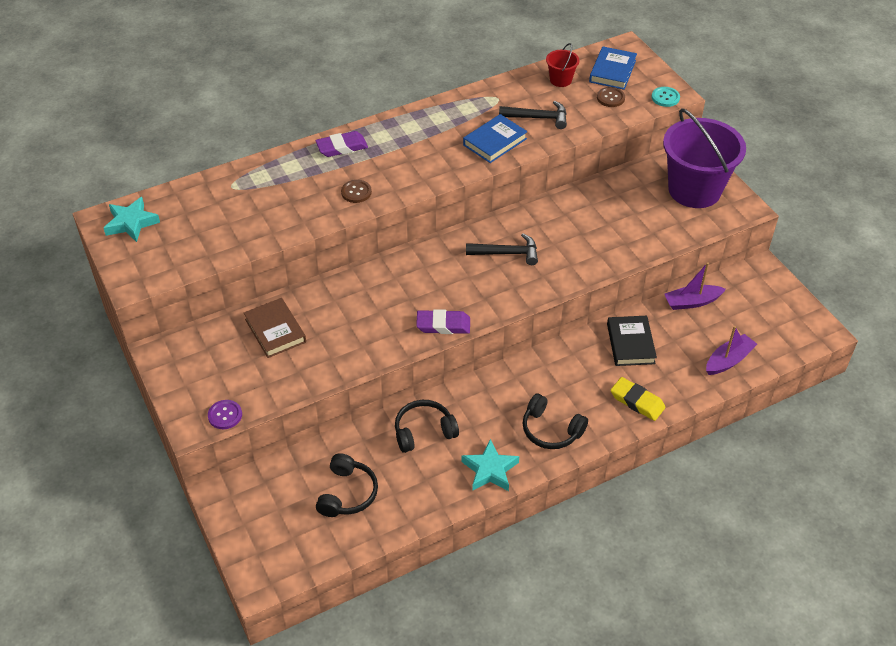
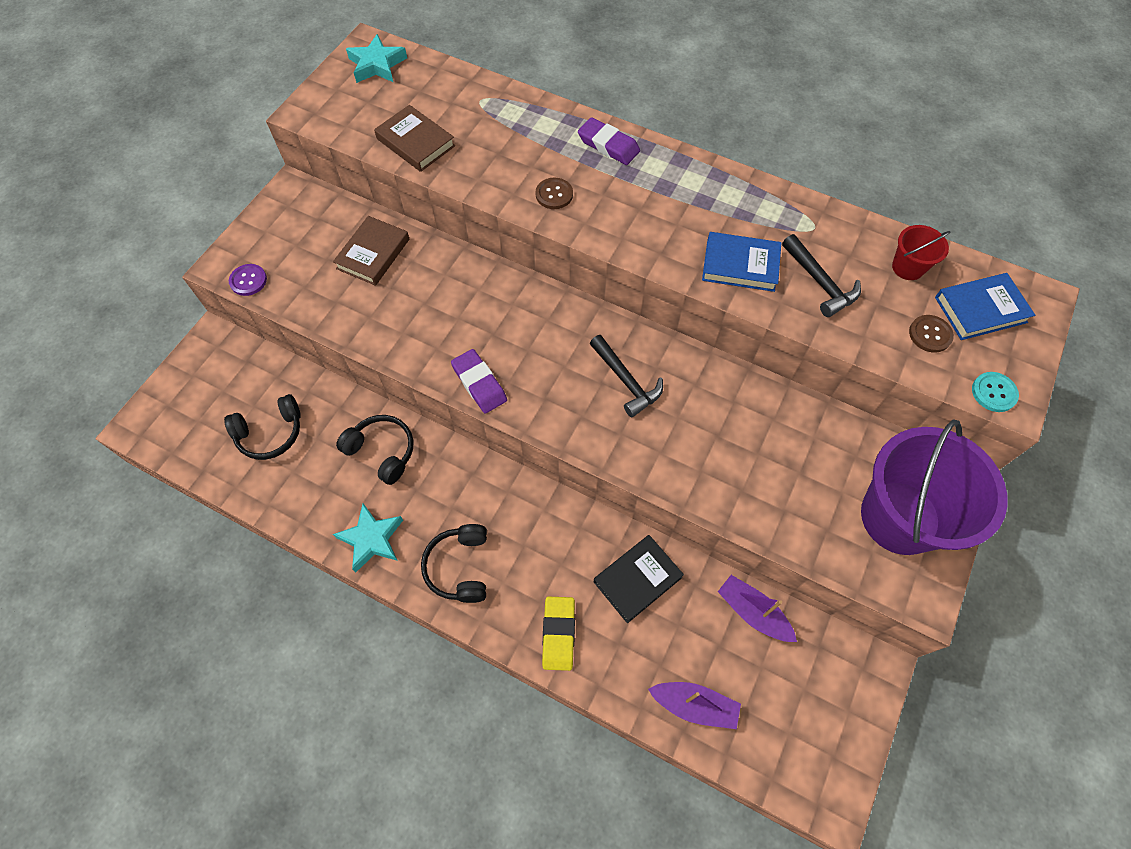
camera: 55 degrees right, 15 degrees up
none -> brown book [374,105,455,172]

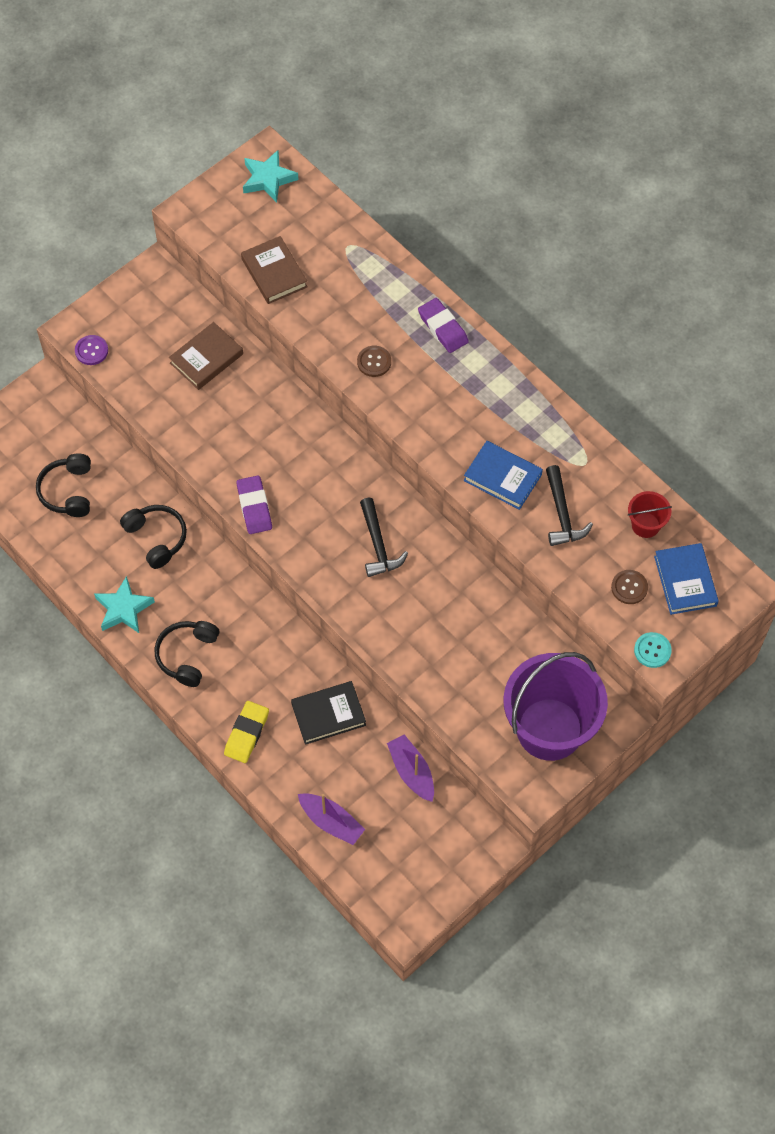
camera: 20 degrees right, 0 degrees up
black headphones [224,394,301,460] -> black headphones turned 90 degrees clockwise [36,453,91,517]
blue book [935,273,1035,340] -> blue book turned 75 degrees clockwise [654,543,719,615]

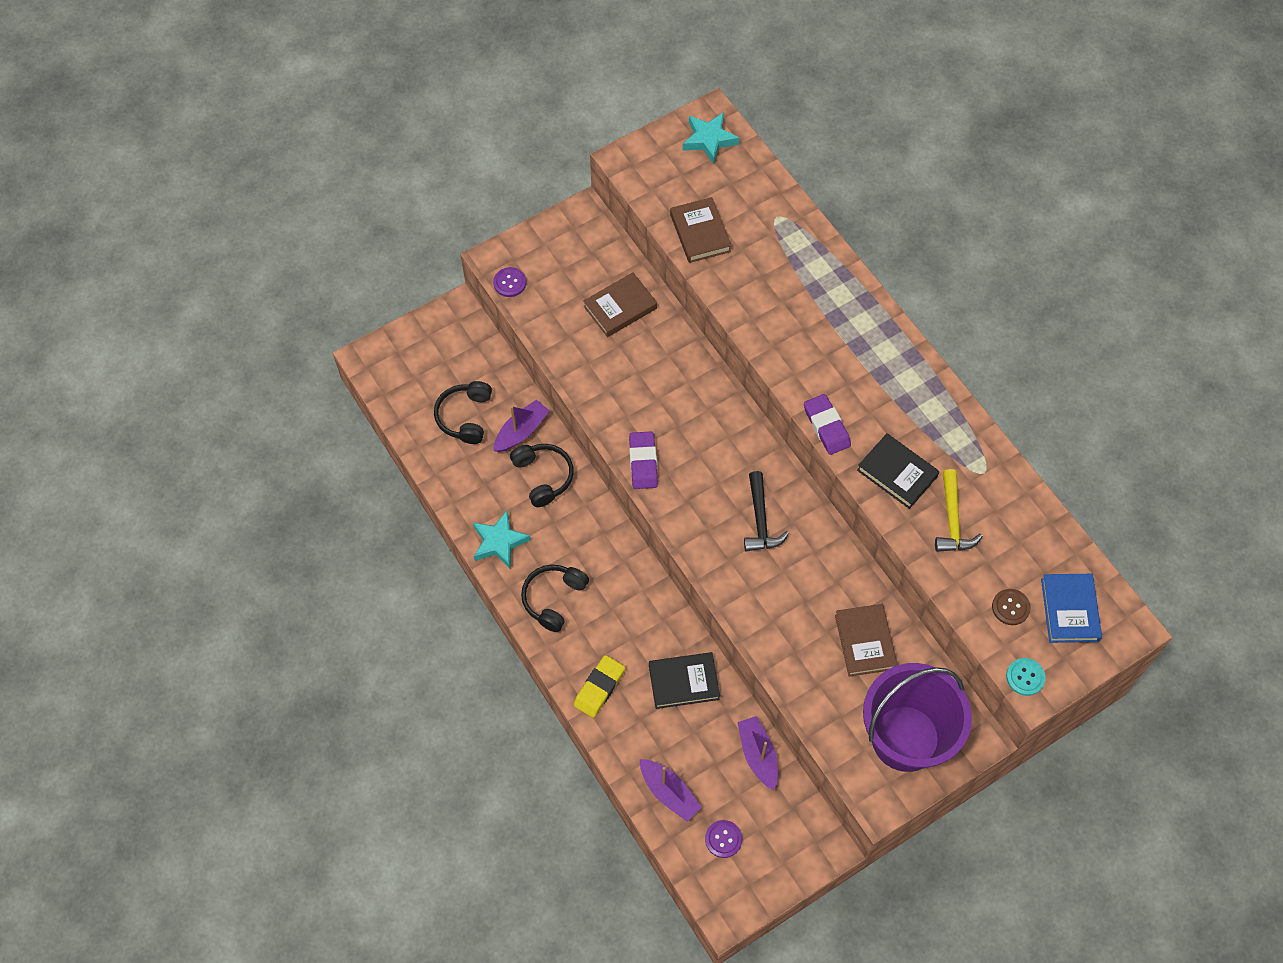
camera: 10 degrees right, 0 degrees up
brown button [357,346,391,377] -> none
purple eraser [418,298,469,353] -> purple eraser moved to [804,394,851,455]
blue book [464,441,543,510] -> black book [857,434,940,509]
black hammer [546,465,593,546] -> yellow hammer [935,469,983,552]
red bucket [628,491,672,538] -> none
none -> purple boat [493,400,550,452]
none -> purple button [705,820,742,858]
none -> brown book [835,604,898,677]

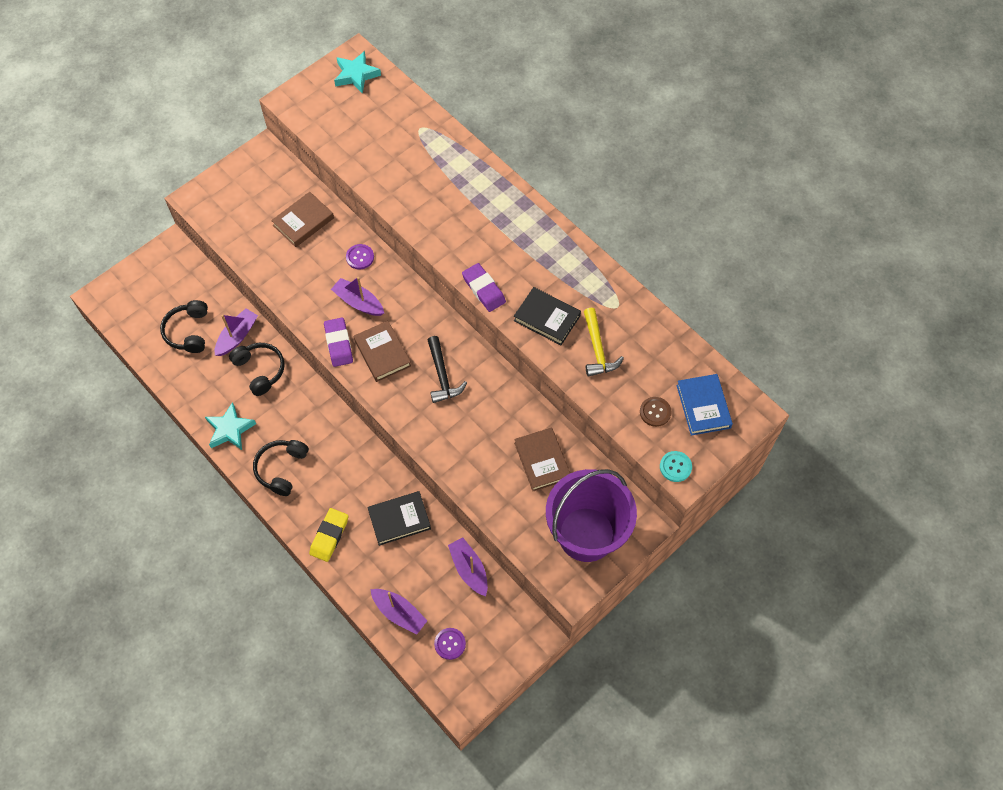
camera: 10 degrees left, 0 degrees up
purple button [493,267,526,297] -> purple button moved to [346,244,374,270]
brown book [670,197,731,263] -> brown book moved to [354,321,411,382]
none -> purple boat [331,277,384,316]

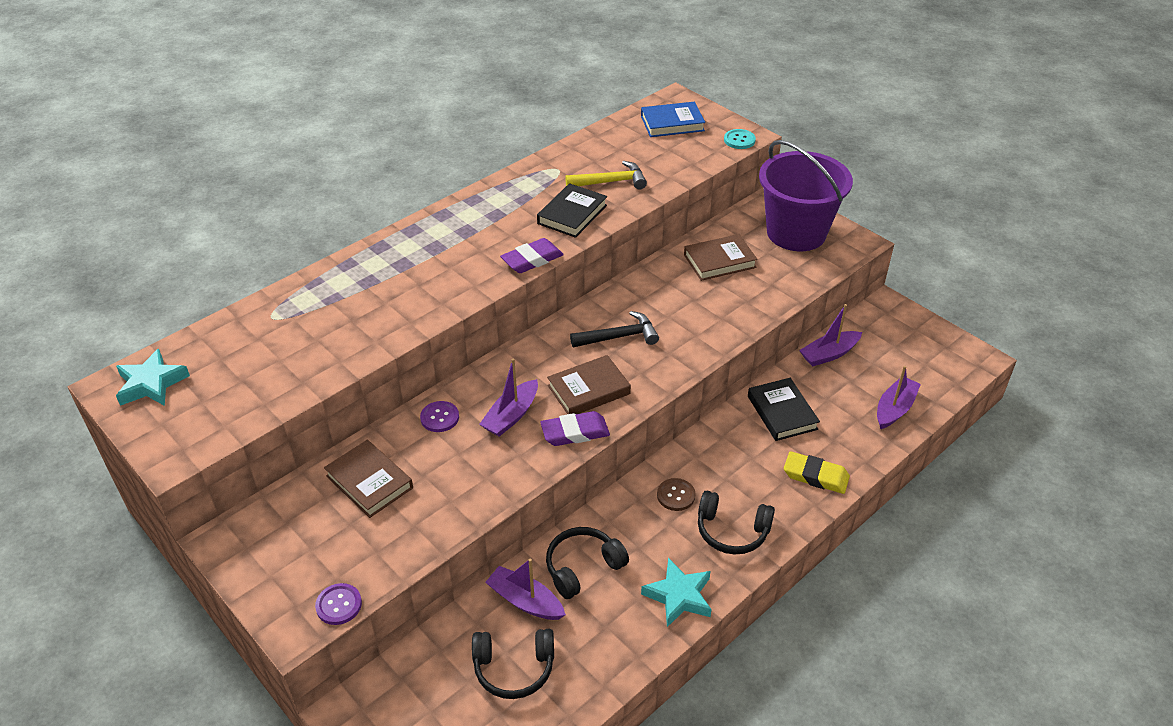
camera: 90 degrees left, 20 degrees down
purple button [434,628,466,660] -> purple button moved to [315,583,362,625]
brown button [640,397,672,427] -> brown button moved to [657,478,696,511]

